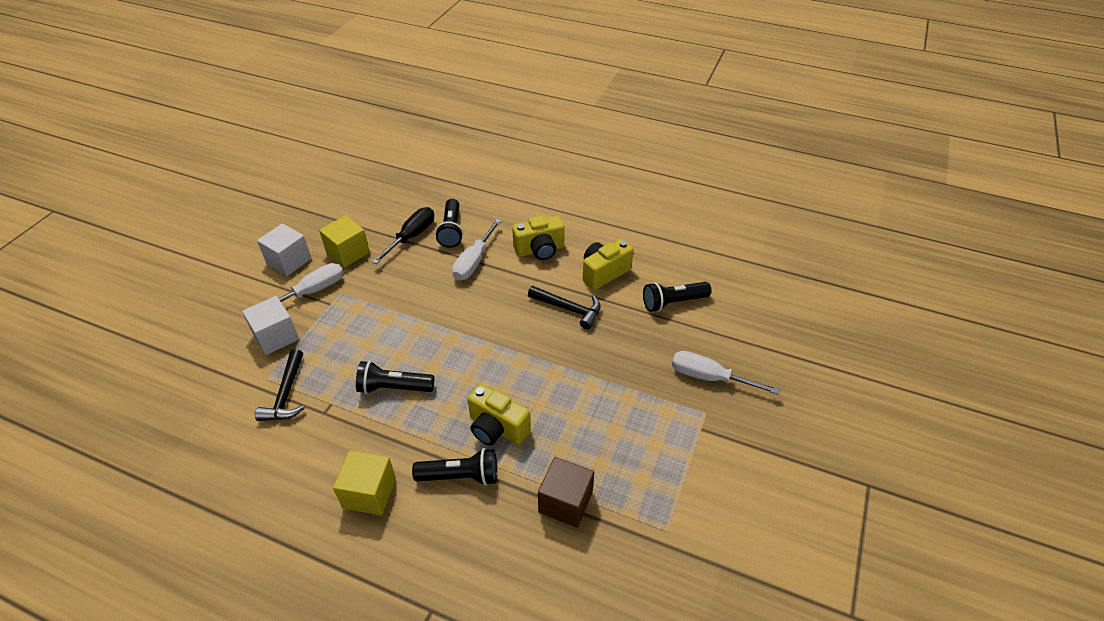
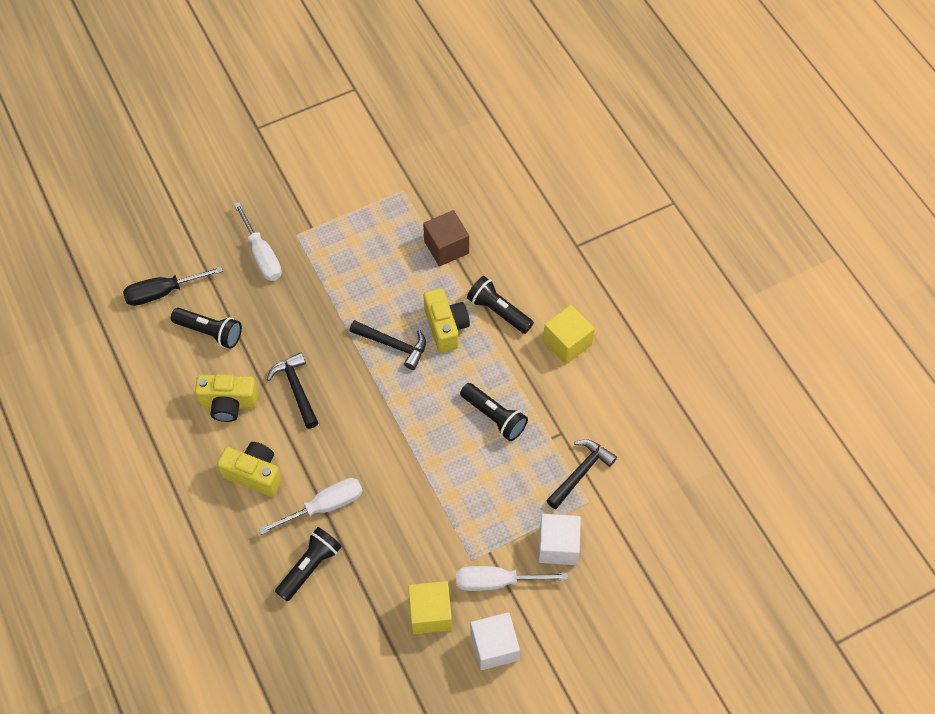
camera: 140 degrees left, 15 degrees up
black screwdriver [372,207,434,264] -> black screwdriver moved to [123,266,223,306]
none -> black hammer [350,320,426,370]

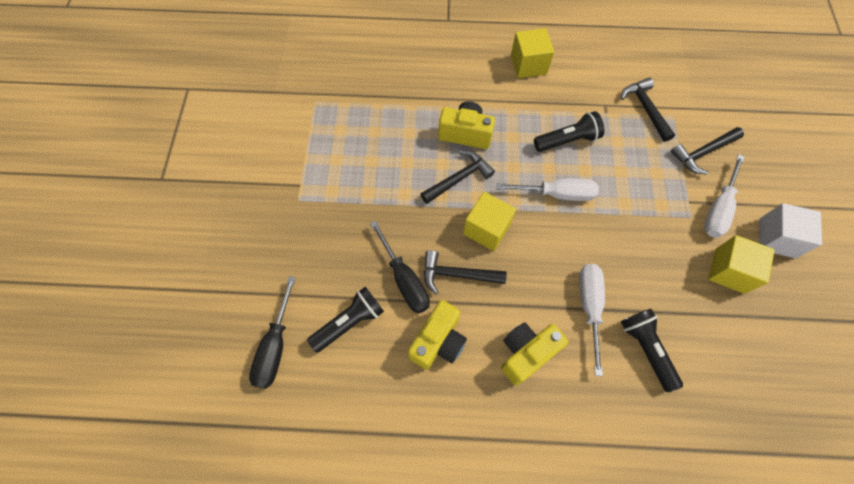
camera: 60 degrees left, 5 degrees up
white screwdriver [234,202,282,281] -> white screwdriver moved to [496,178,599,201]
brown cube [423,210,469,266] -> none
black flashlight [467,276,534,334] -> none
white cube [538,514,581,565] -> black hammer [671,127,744,175]
none -> black screwdriver [370,221,430,314]
none -> yellow cube [463,192,516,251]

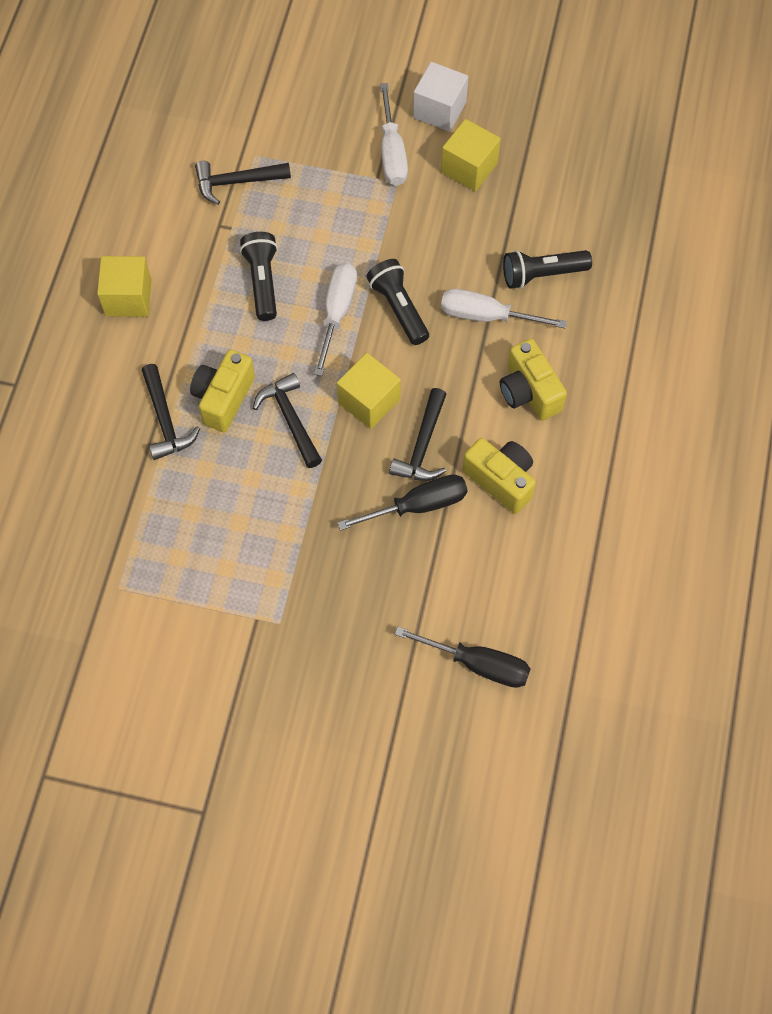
camera: 80 degrees left, 0 degrees up
black flashlight [307,287,384,353] -> black flashlight moved to [366,259,429,345]
black hammer [671,127,744,175] -> black hammer moved to [142,364,200,460]
white screwdriver [704,154,745,238] -> white screwdriver turned 45 degrees clockwise [380,83,408,186]

